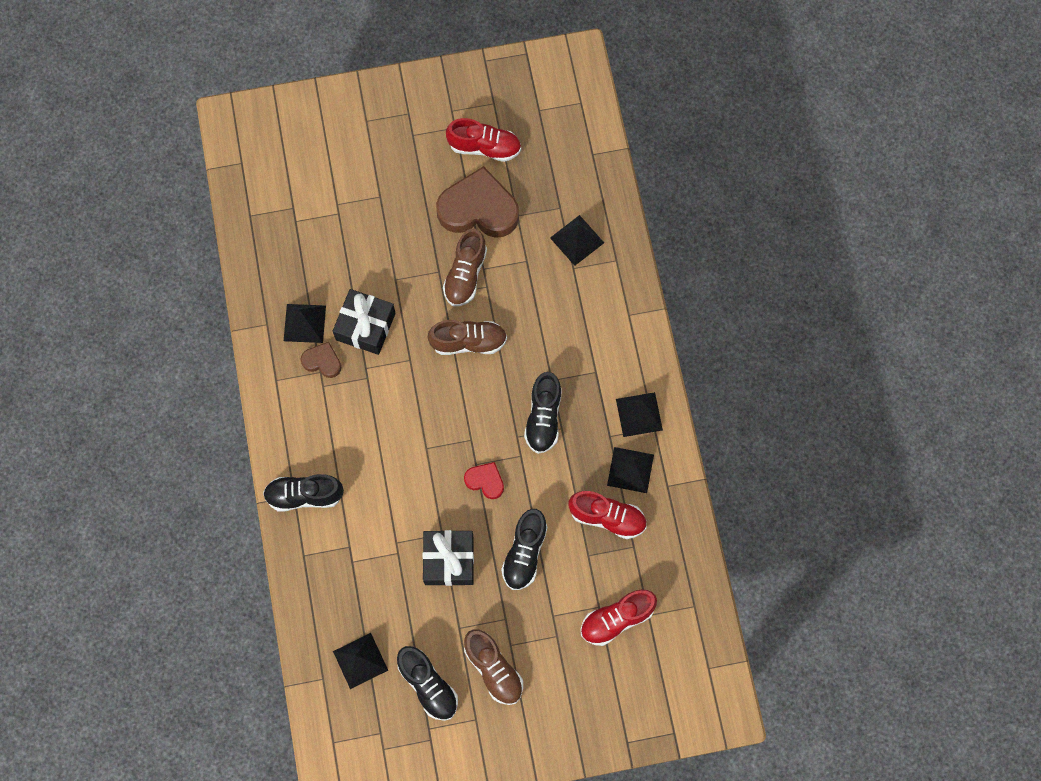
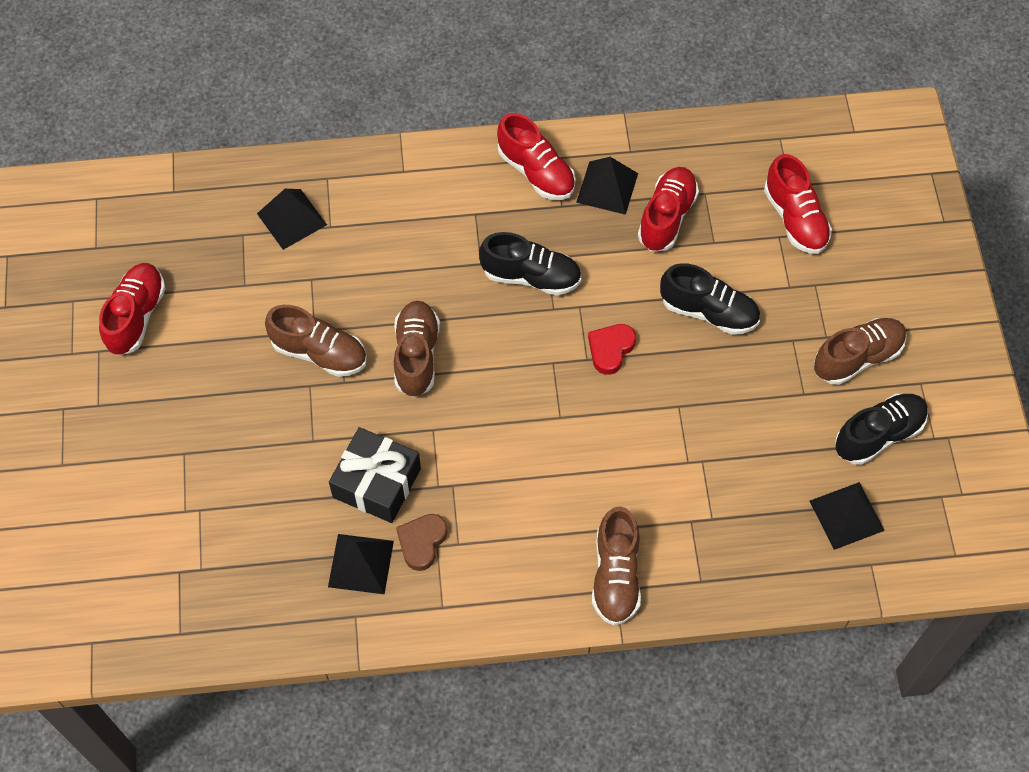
camera: 85 degrees left, 10 degrees down
black shoe [263,474,344,511] -> brown shoe [592,506,641,626]
black gift [422,530,474,586] -> none
brown heart [436,166,519,238] -> none
black pyramid [616,392,663,437] -> red shoe [497,113,576,200]

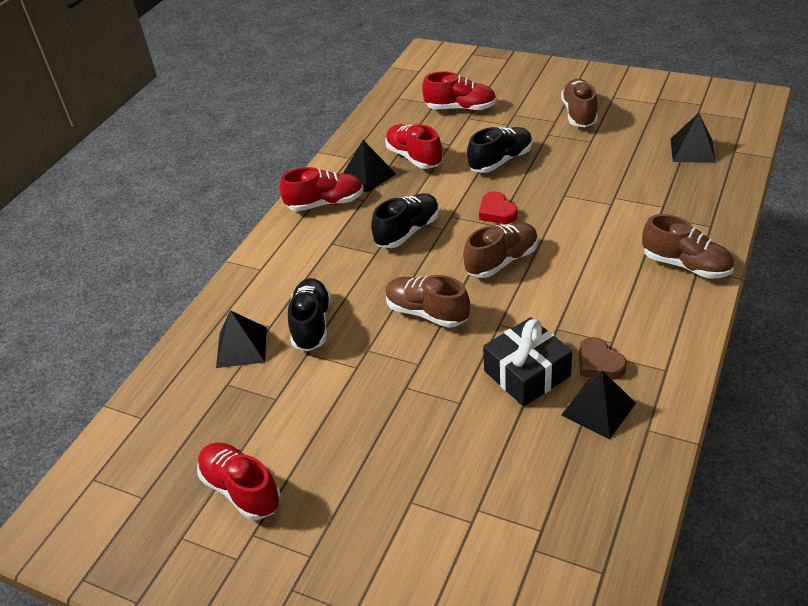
camera: 55 degrees left, 20 degrees down
brown shoe [265,305,367,377] -> brown shoe moved to [463,223,538,278]
black shoe [835,394,928,465] -> black shoe moved to [288,278,331,351]

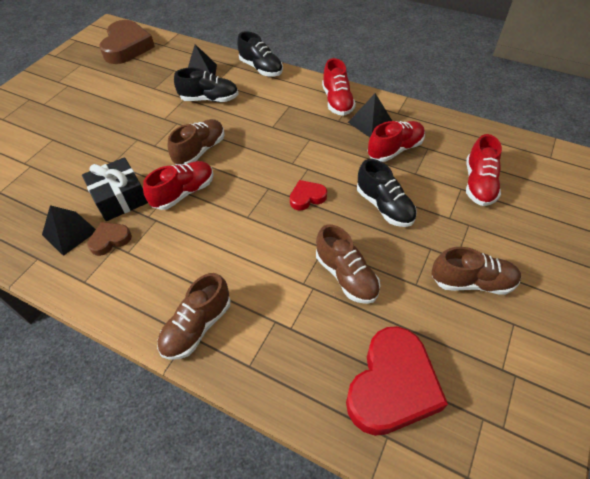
camera: 90 degrees right, 10 degrees up
red shoe [197,442,281,520] -> red shoe moved to [143,161,214,210]
black shoe [371,193,439,248] -> black shoe moved to [237,31,283,76]
brown shoe [463,223,538,278] -> brown shoe moved to [316,224,380,304]
black pyramid [671,113,716,163] -> red heart [346,326,448,436]
none -> brown heart [99,20,155,64]

